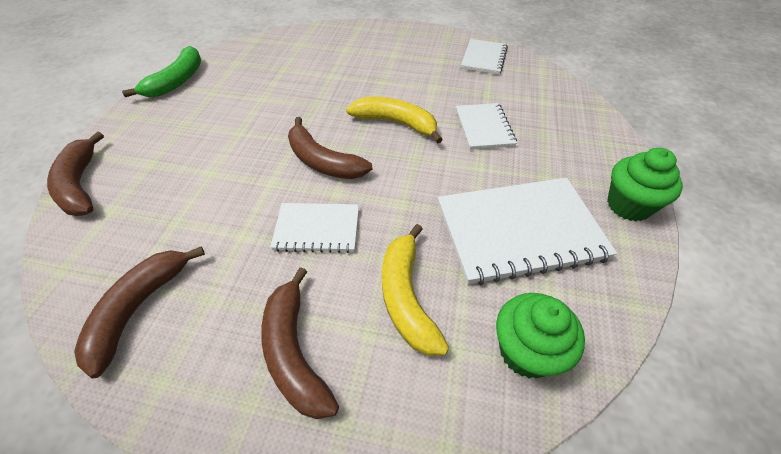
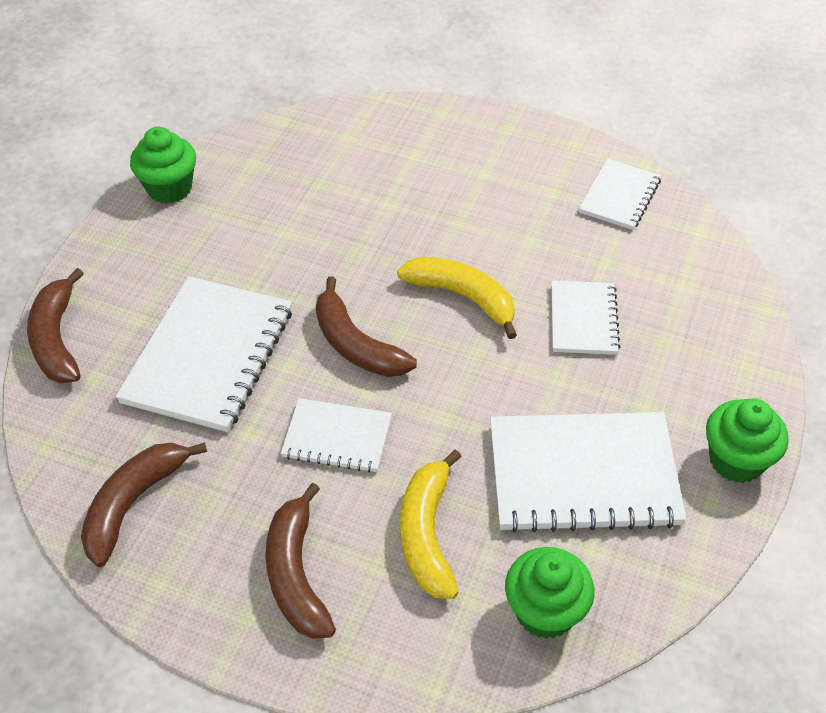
camera: 10 degrees right, 0 degrees up
green banana [122,46,201,97] -> green cupcake [130,127,196,204]
none -> white notebook [116,276,292,432]

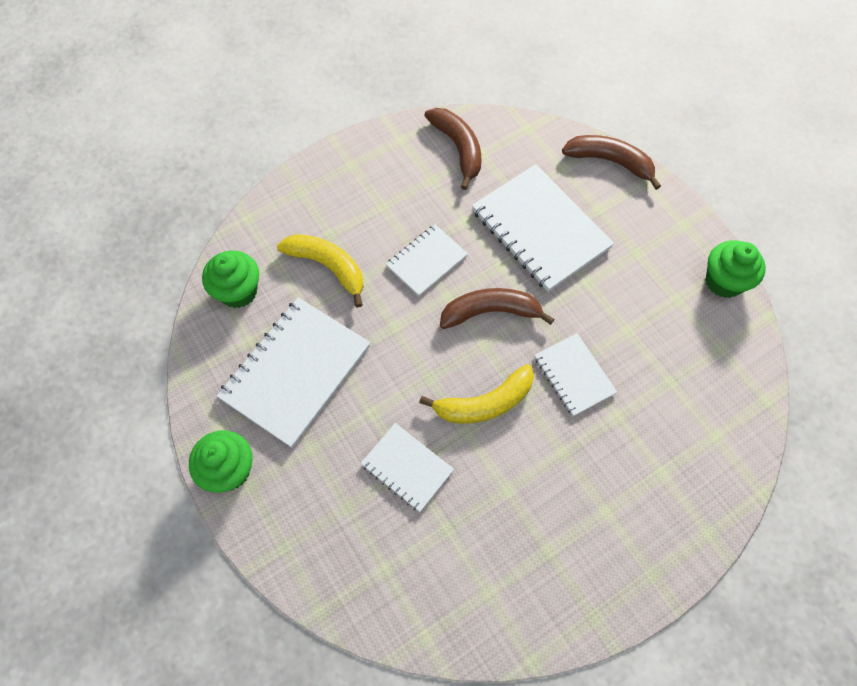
camera: 125 degrees right, 15 degrees up
brown banana [265,483,336,639] -> none
white notebook [579,159,661,230] -> white notebook moved to [534,333,617,416]

